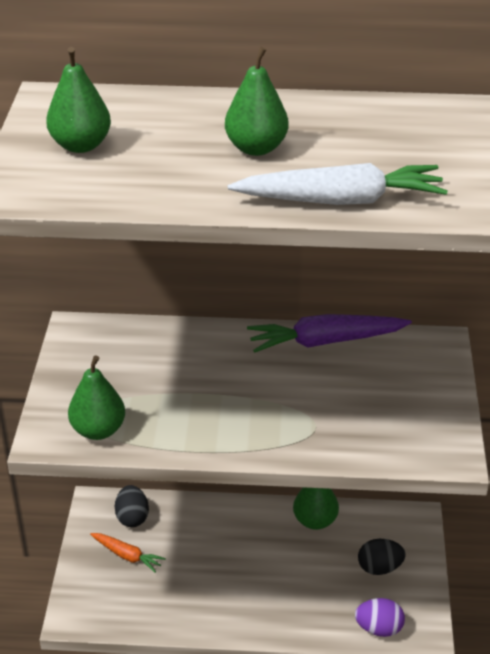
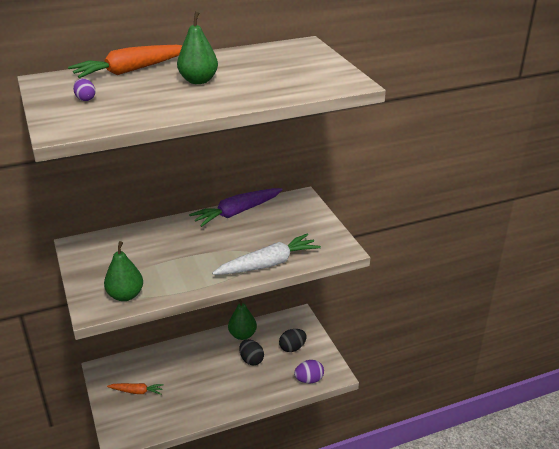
camera: 25 degrees left, 5 degrees down
green pear [46,47,111,153] -> purple egg [73,79,96,101]
black egg [115,485,149,527] -> black egg moved to [240,339,264,365]
white carrot [228,163,448,205] -> white carrot moved to [212,234,321,275]
none -> orange carrot [68,45,182,78]

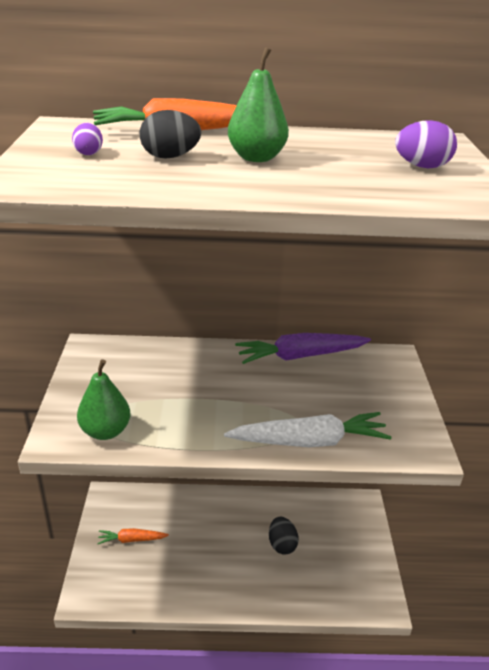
camera: 20 degrees right, 0 degrees up
orange carrot [107,383,164,395] -> orange carrot turned 150 degrees clockwise [97,528,169,544]
green pear [228,299,257,340] -> none
black egg [279,329,307,352] -> black egg moved to [140,110,201,159]
purple egg [294,360,324,383] -> purple egg moved to [395,120,457,168]

